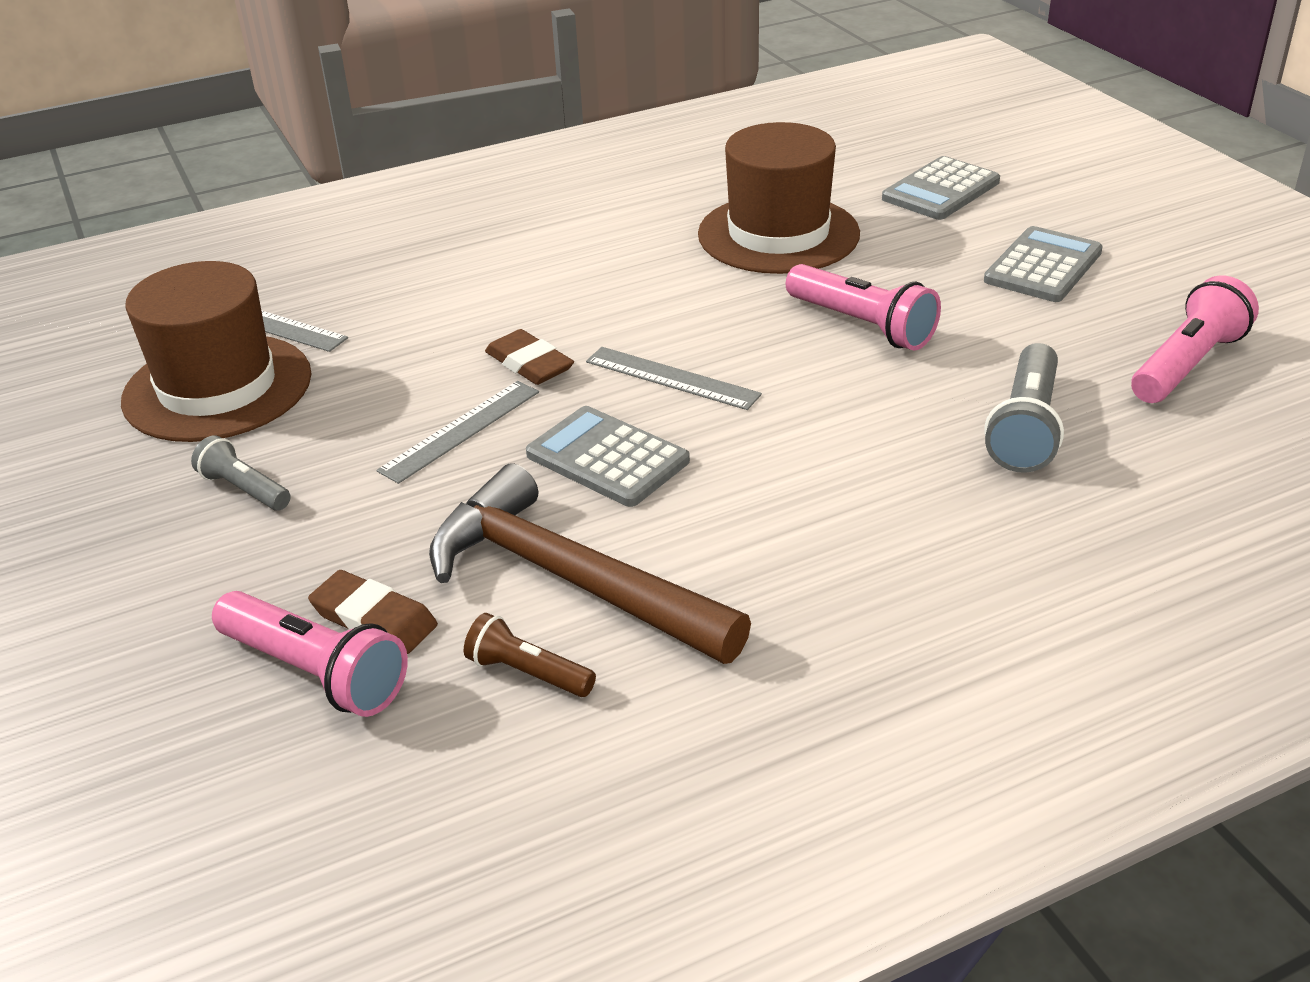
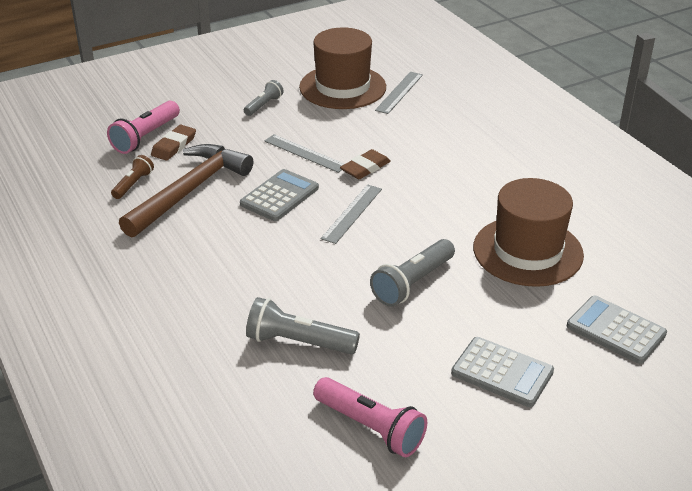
camera: 85 degrees right, 0 degrees up
pink flashlight [786,264,941,350] -> grey flashlight [370,239,455,307]

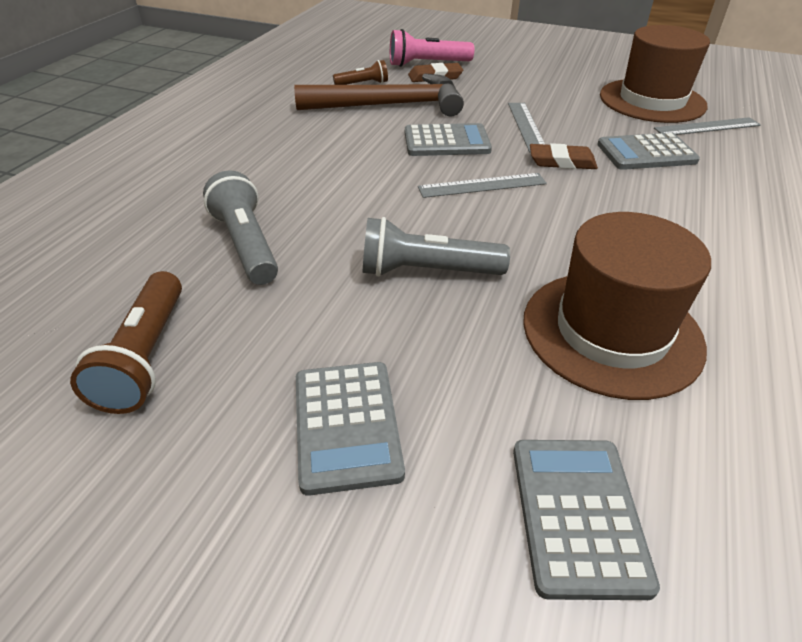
camera: 50 degrees right, 5 degrees up
grey flashlight [244,80,284,116] -> none
pink flashlight [313,377,427,457] -> brown flashlight [70,271,182,414]
none -> grey calculator [597,133,700,170]

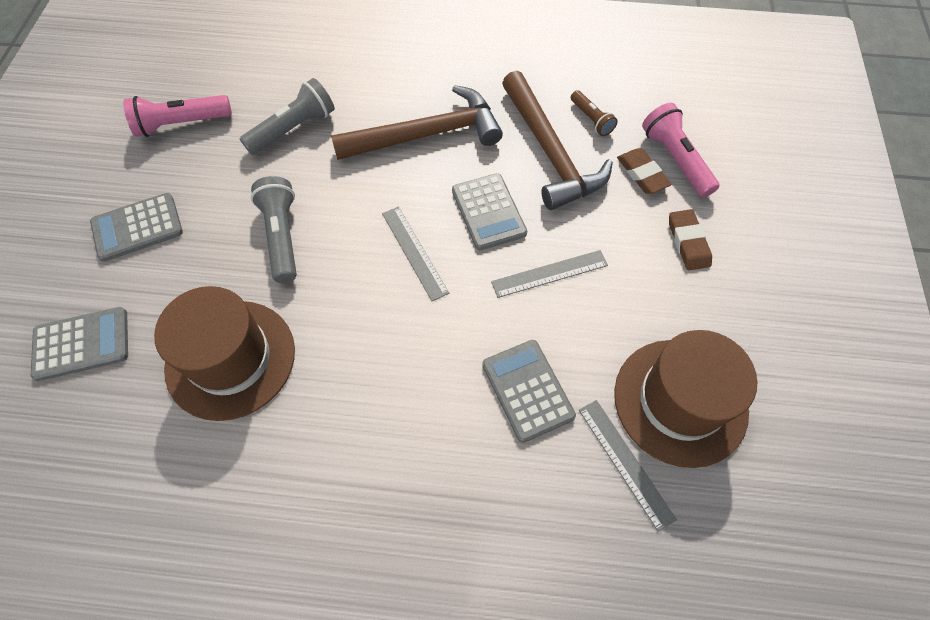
camera: 75 degrees right, 20 degrees up
brown flashlight [70,271,182,414] -> pink flashlight [123,95,232,137]
brown eraser [530,143,598,169] -> brown eraser moved to [669,209,712,270]
none -> brown hammer [331,85,503,160]

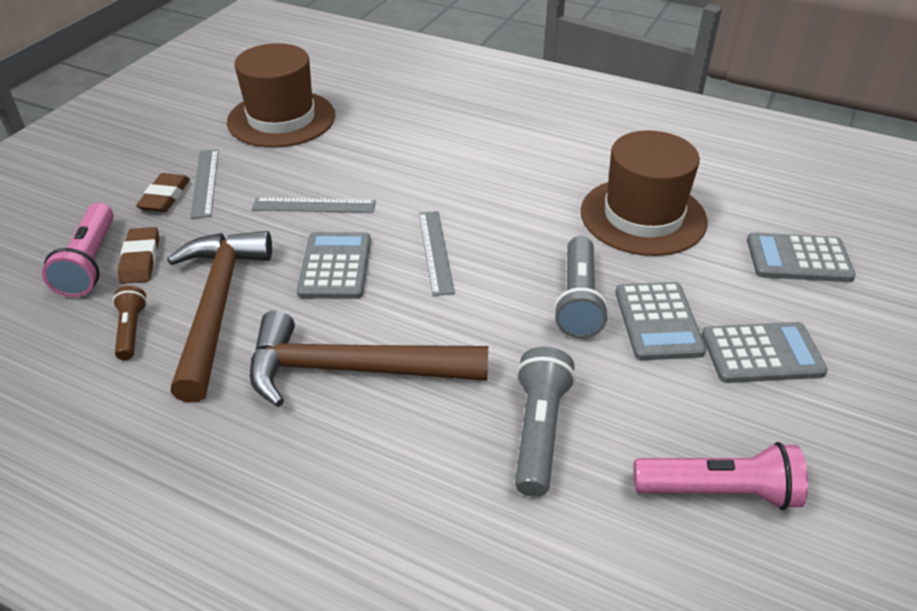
camera: 160 degrees left, 20 degrees down
grey flashlight [240,78,335,155] -> grey flashlight turned 120 degrees clockwise [515,347,576,497]
grey calculator [482,340,576,443] -> grey calculator moved to [615,282,706,360]
grey ruler [579,400,677,532] -> grey ruler moved to [190,149,219,219]

